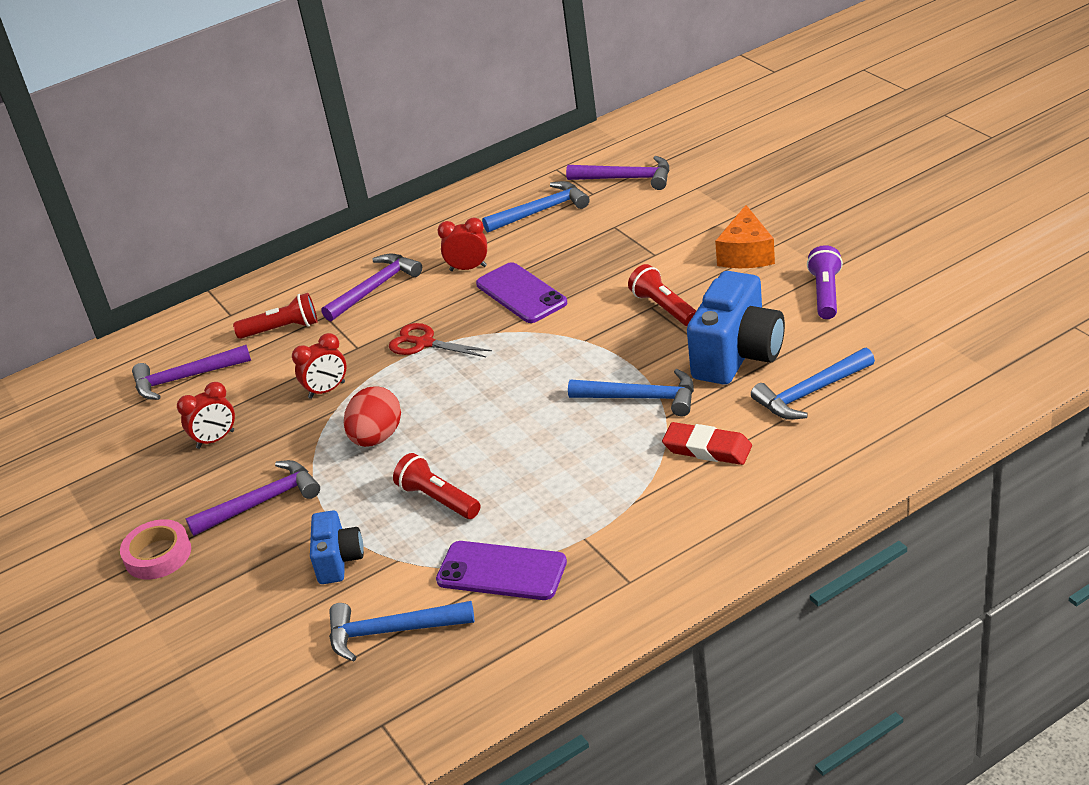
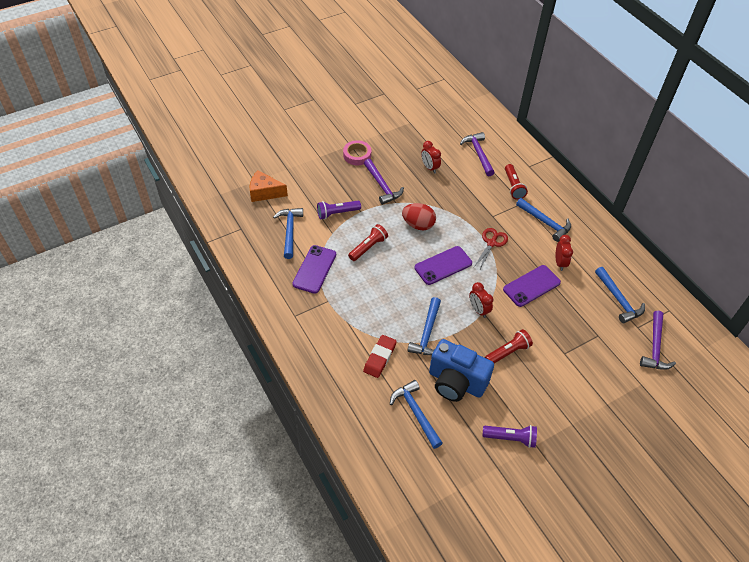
camera: 85 degrees right, 15 degrees up
red clock [292,333,347,399] -> red clock moved to [469,282,494,318]
blue camera [310,510,364,584] -> purple flashlight [317,201,361,219]
purple hammer [321,254,422,322] -> blue hammer [516,198,571,242]
orange cheese [715,205,775,268] -> orange cheese moved to [250,170,288,202]
none -> purple phone [414,246,472,285]

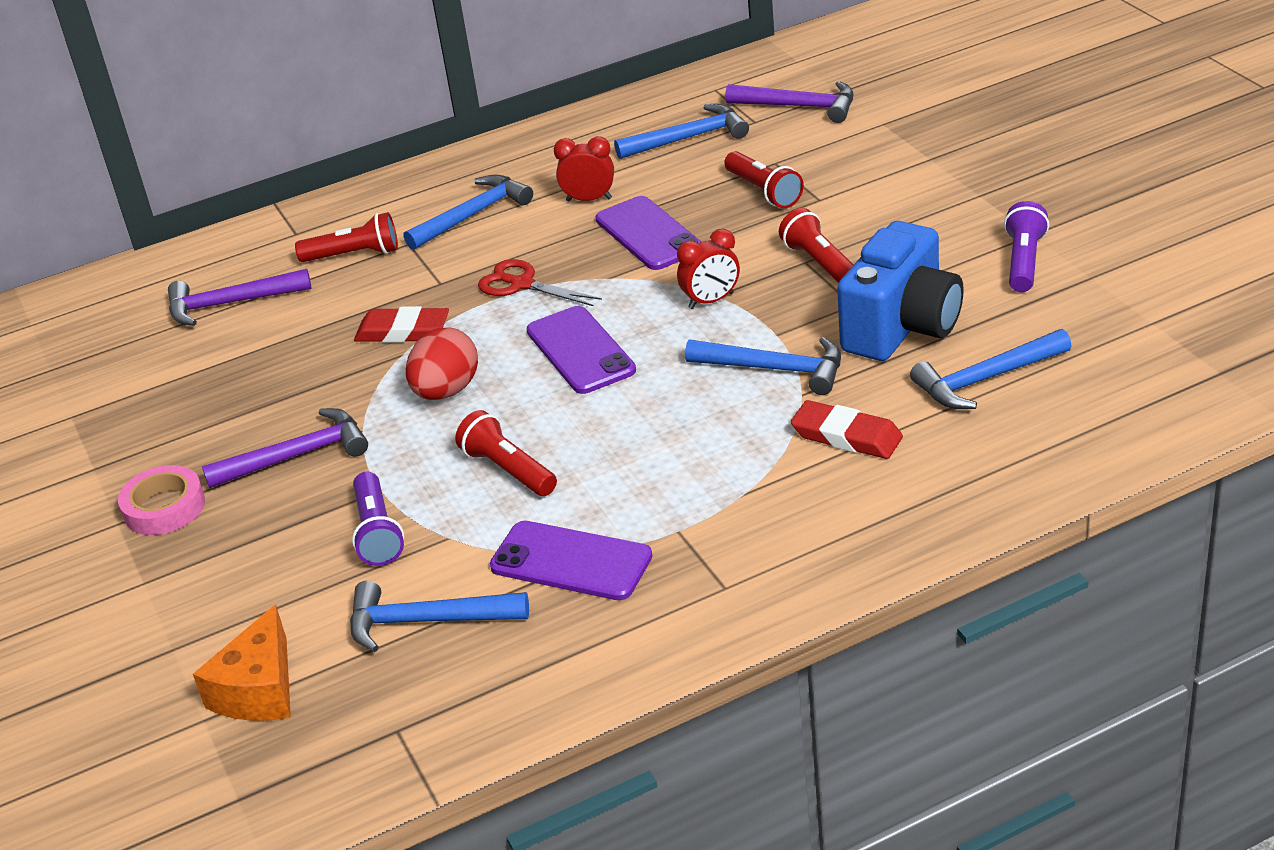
camera: 80 degrees left, 15 degrees down
red clock [421,141,441,173] -> none
none -> red eraser [354,306,449,343]
none -> red flashlight [724,151,804,208]

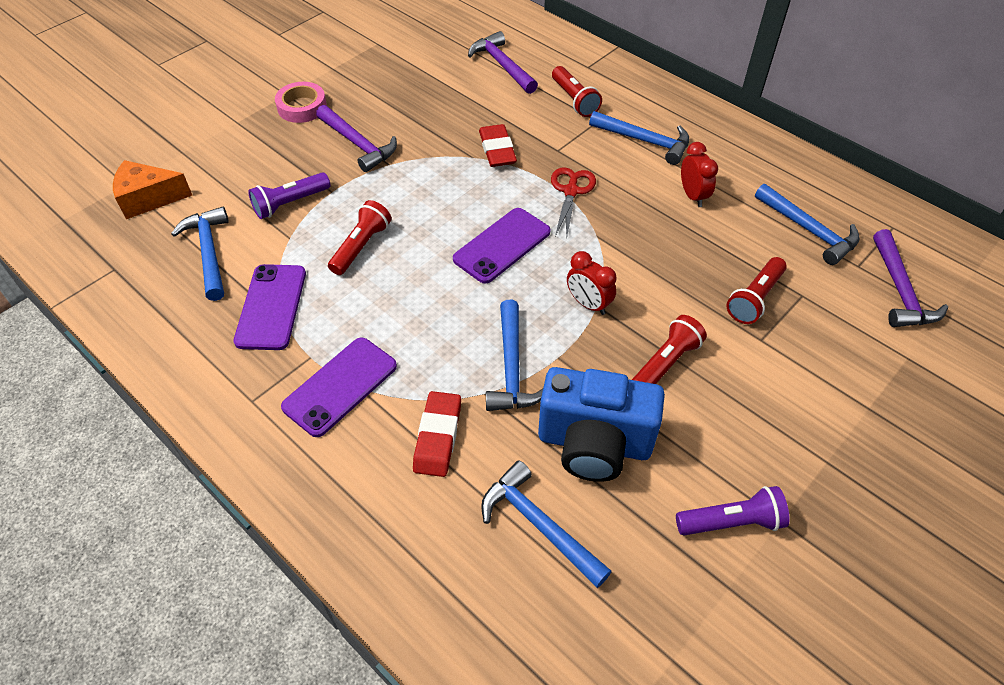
camera: 65 degrees right, 15 degrees up
red egg [406,328,478,400] -> none
purple phone [596,196,701,270] -> purple phone moved to [281,337,397,437]

